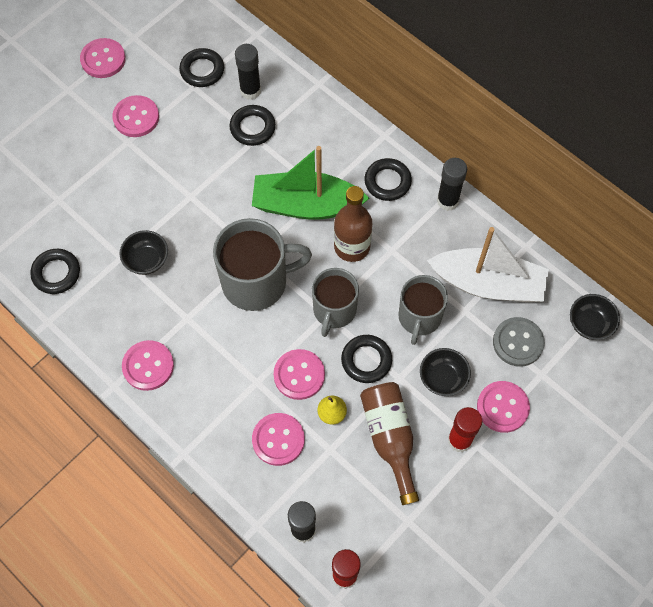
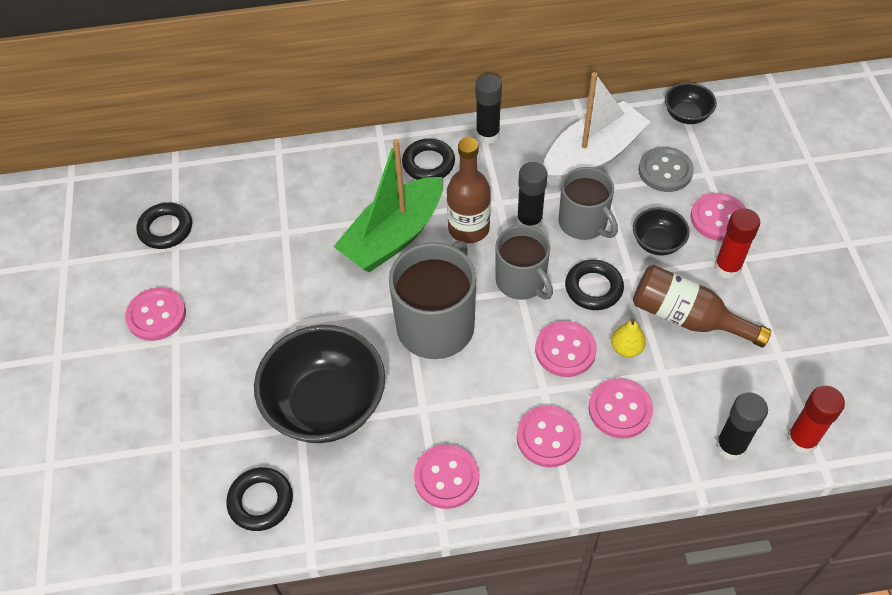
camera: 50 degrees left, 10 degrees down
pink button [80,38,126,78] -> pink button moved to [517,405,581,467]
black bowl [120,230,168,275] -> black bowl [254,325,385,443], size x2.07
black ring [229,105,276,146] -> none
black glue stick [235,44,261,100] -> black glue stick moved to [517,162,548,229]

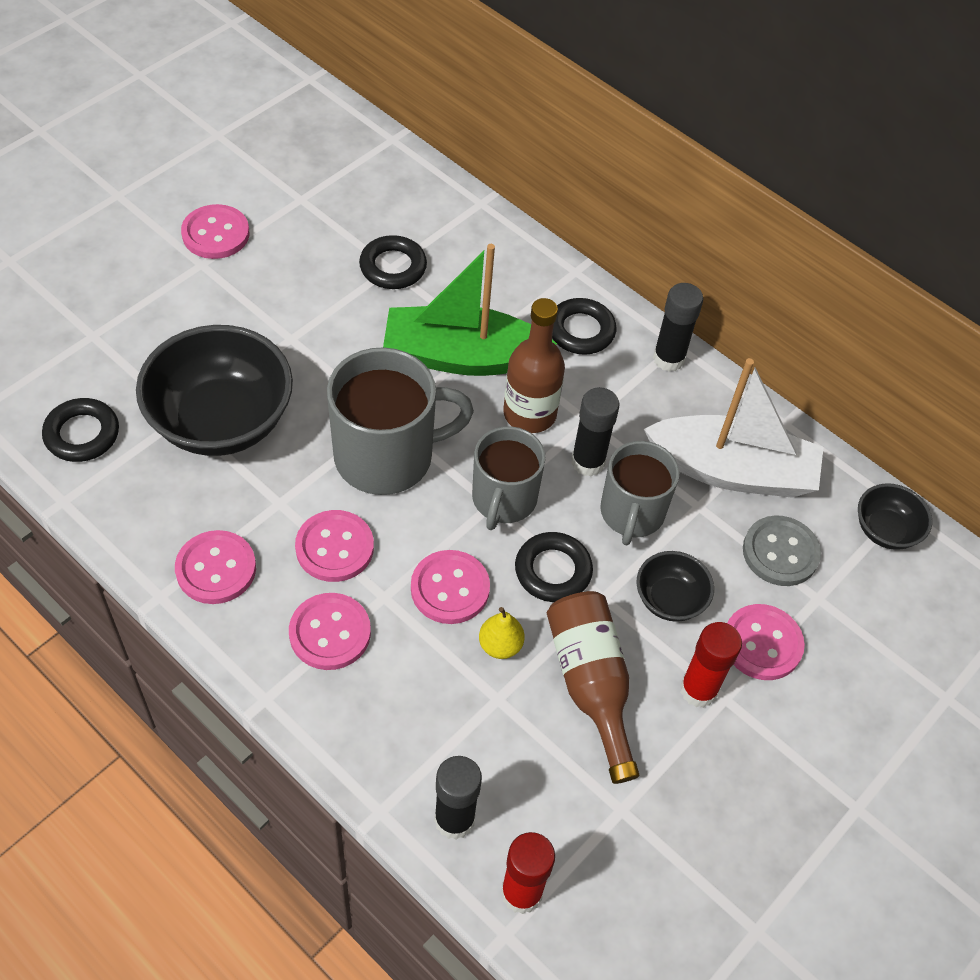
camera: 45 degrees right, 0 degrees up
black ring [136,202,192,249] -> black ring moved to [359,235,427,289]
pink button [589,378,653,438] -> pink button moved to [295,510,374,582]

